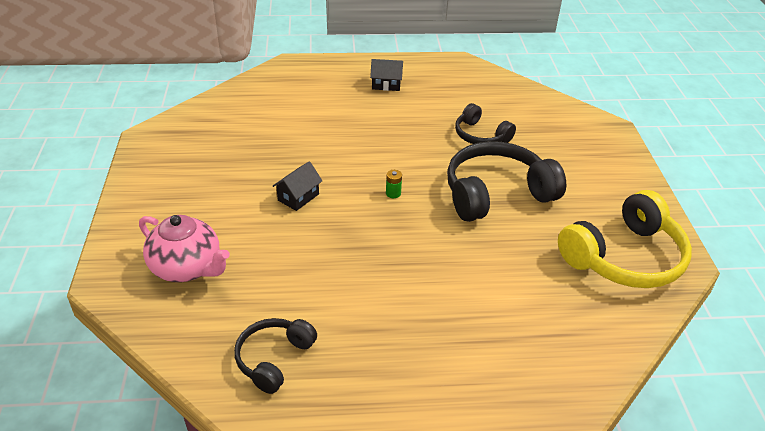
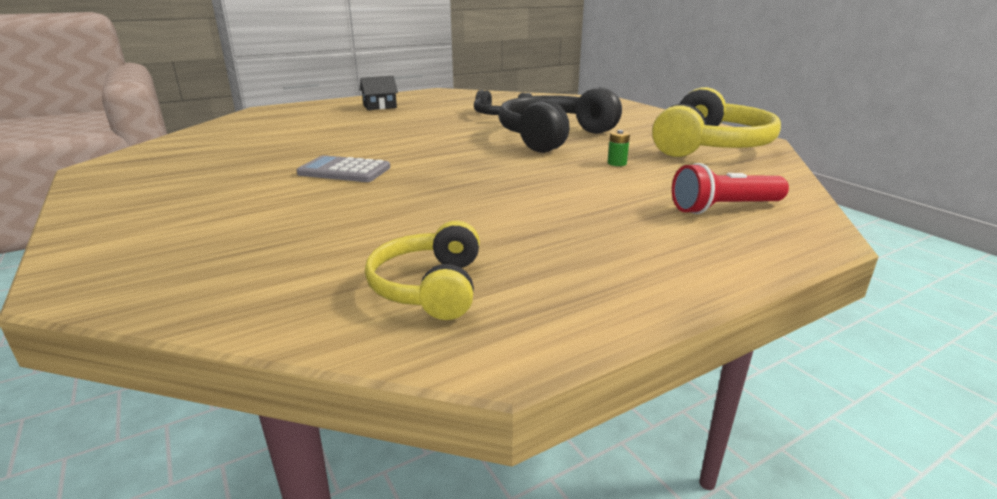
camera: 25 degrees left, 15 degrees down
pink teapot [139,215,230,282] -> none
black headphones [234,318,317,394] -> yellow headphones [365,221,480,320]
black house [273,161,323,211] -> grey calculator [297,155,390,182]
green battery [386,170,402,198] -> green battery moved to [608,130,630,166]
none -> red flashlight [672,163,789,214]

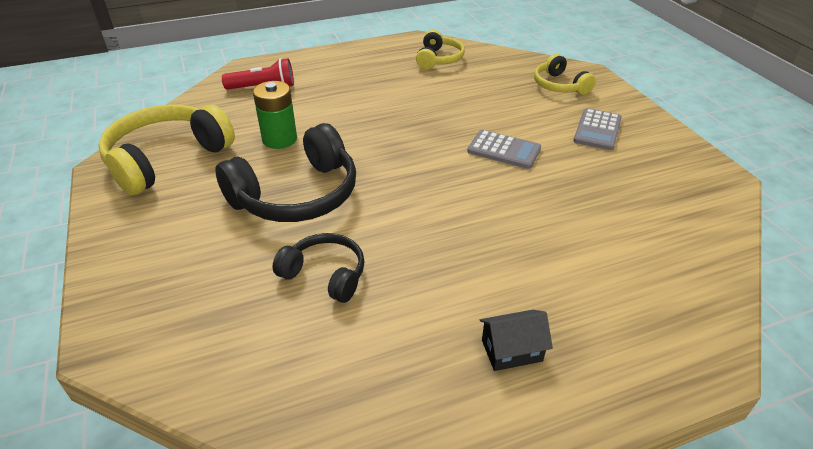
camera: 170 degrees left, 15 degrees up
green battery [608,130,630,166] -> green battery [253,81,297,149], size x2.19
none -> yellow headphones [534,54,596,95]
none -> grey calculator [573,108,622,150]

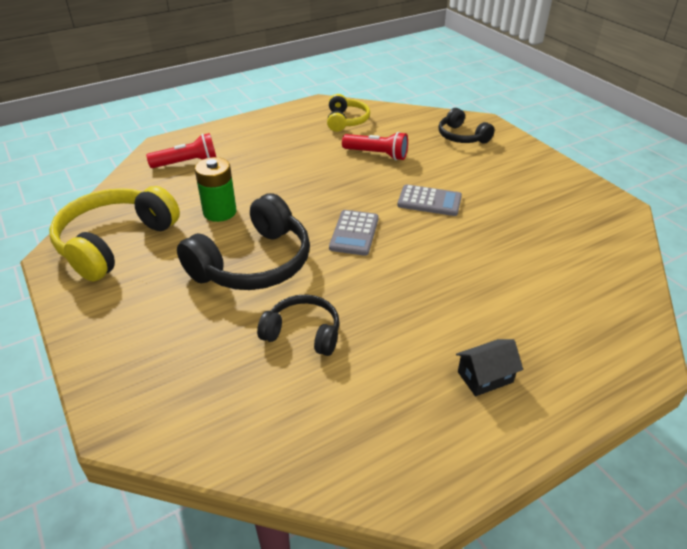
camera: 10 degrees left, 0 degrees up
yellow headphones [534,54,596,95] -> black headphones [438,108,495,144]
grey calculator [573,108,622,150] -> grey calculator moved to [329,210,379,256]
none -> red flashlight [342,132,408,160]

